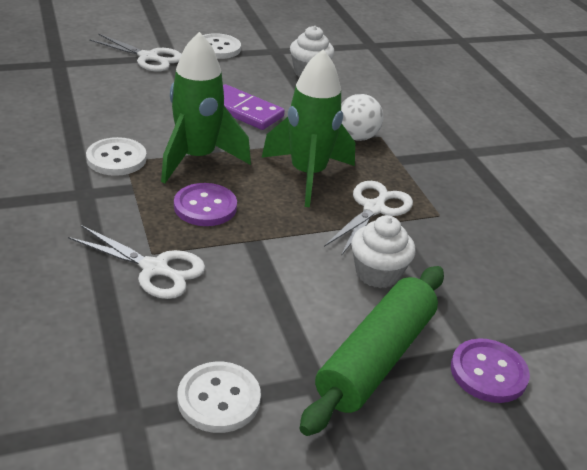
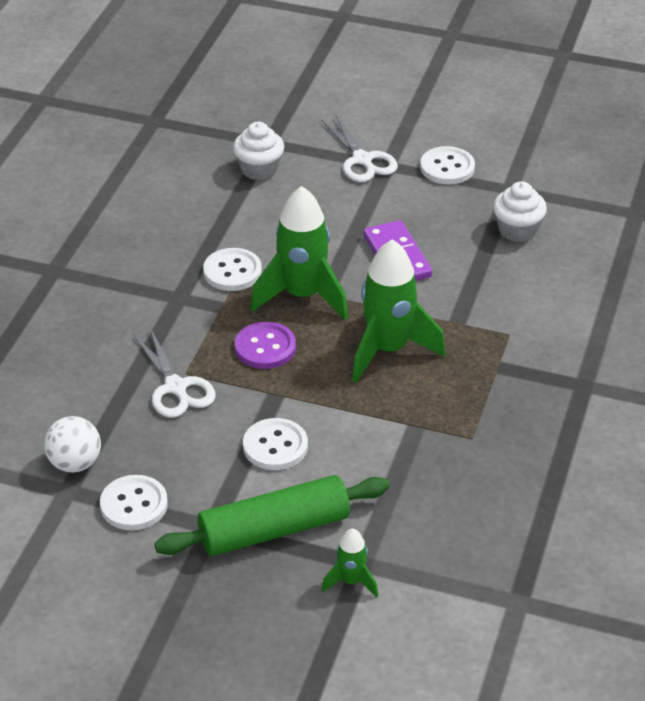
camera: 40 degrees right, 5 degrees up
white scissors [324,181,413,256] -> none
white ball [341,94,383,141] -> white ball moved to [44,416,101,473]
white cupcake [351,215,416,288] -> white cupcake moved to [233,122,284,180]
purple button [451,338,530,403] -> green rocket [321,528,378,598]
none -> white button [243,418,308,470]

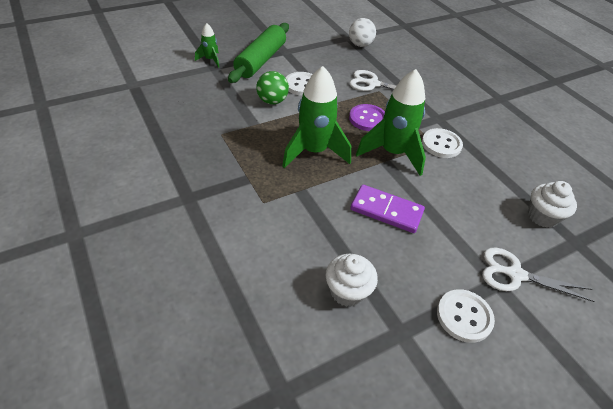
camera: 130 degrees right, 5 degrees up
white button [100,475,168,530] -> none
none -> green ball [256,71,289,104]

